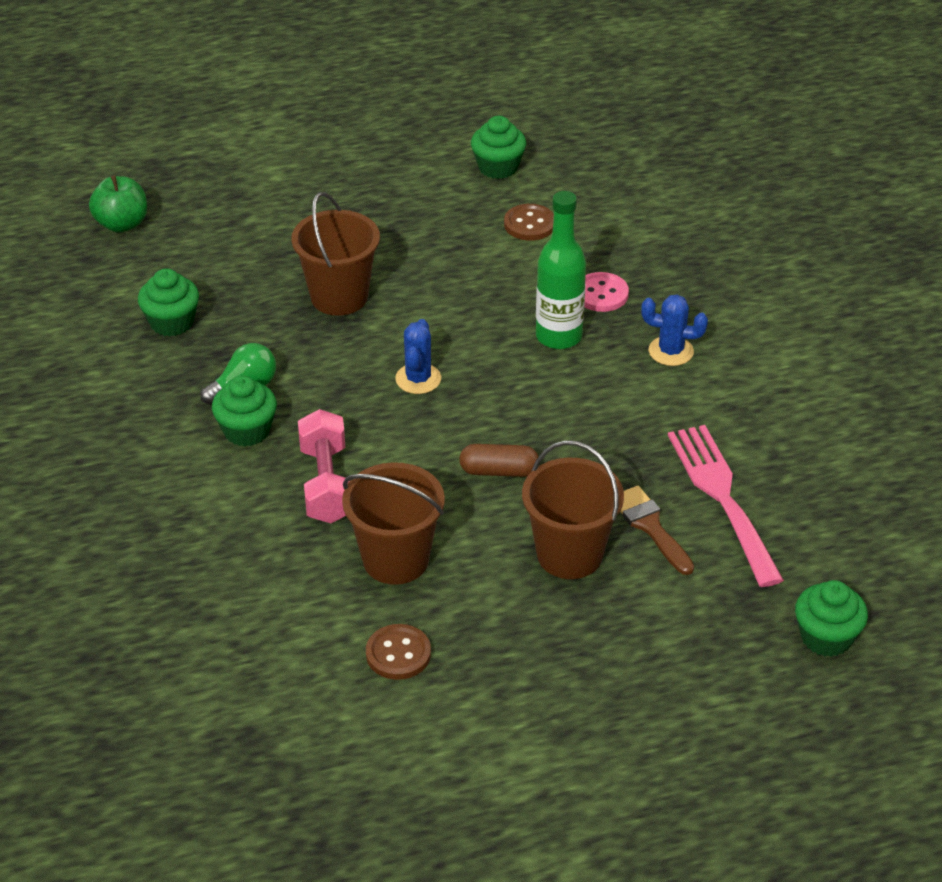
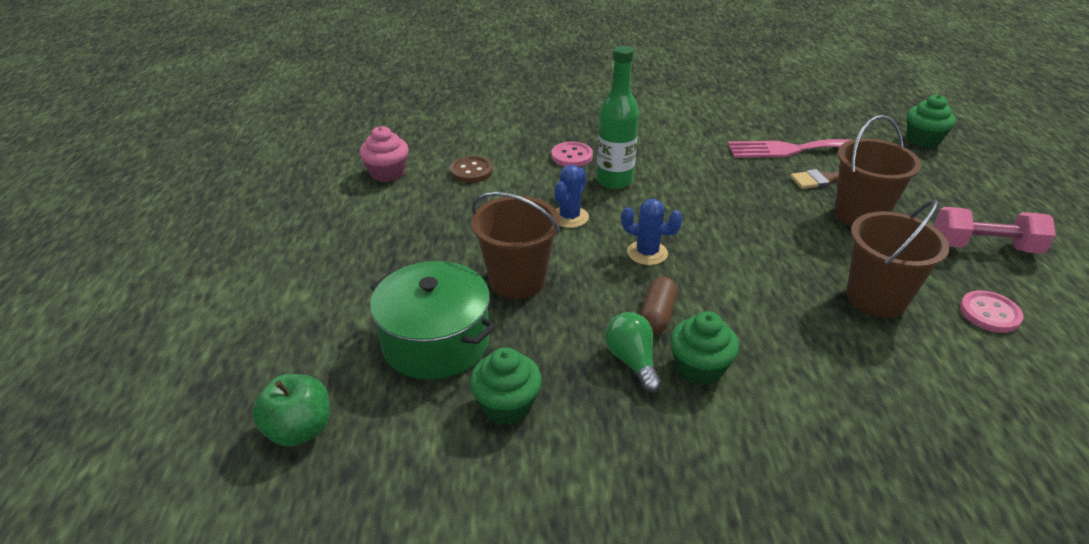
camera: 75 degrees left, 5 degrees down
pink dumbbell [298,409,349,523] -> pink dumbbell moved to [934,207,1056,253]
brown button [366,624,431,680] -> pink button [960,291,1023,333]
brown capsule [459,444,539,477] -> brown capsule moved to [640,277,677,335]
green cupcake [471,116,526,179] -> pink cupcake [360,126,409,182]
blue cactus [641,294,708,366] -> blue cactus moved to [555,165,589,228]
none -> green pot [370,261,496,380]

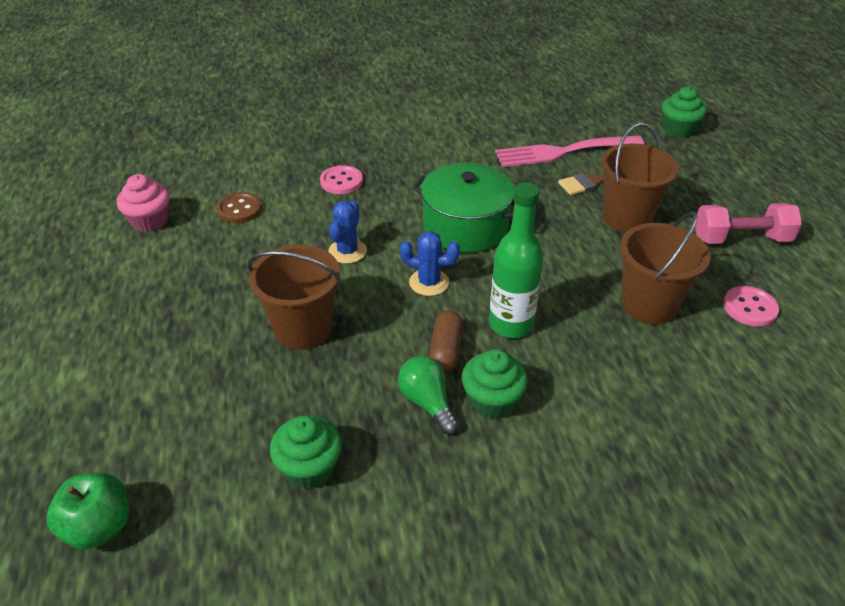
camera: 10 degrees left, 5 degrees up
green pot [370,261,496,380] -> green pot moved to [412,163,515,253]
green bottle [596,46,639,189] -> green bottle moved to [489,182,544,338]

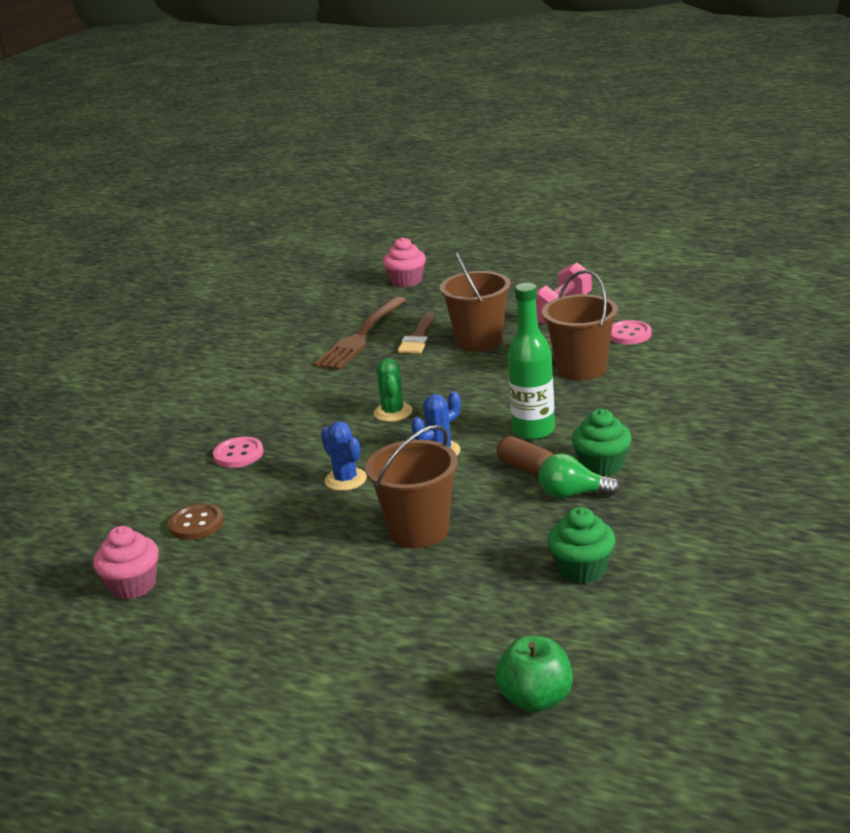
camera: 50 degrees left, 15 degrees down
green pot [412,163,515,253] -> green cactus [374,358,412,422]
pink fork [495,136,644,167] -> brown fork [313,296,407,370]
green cupcake [662,86,706,138] -> pink cupcake [383,237,426,288]

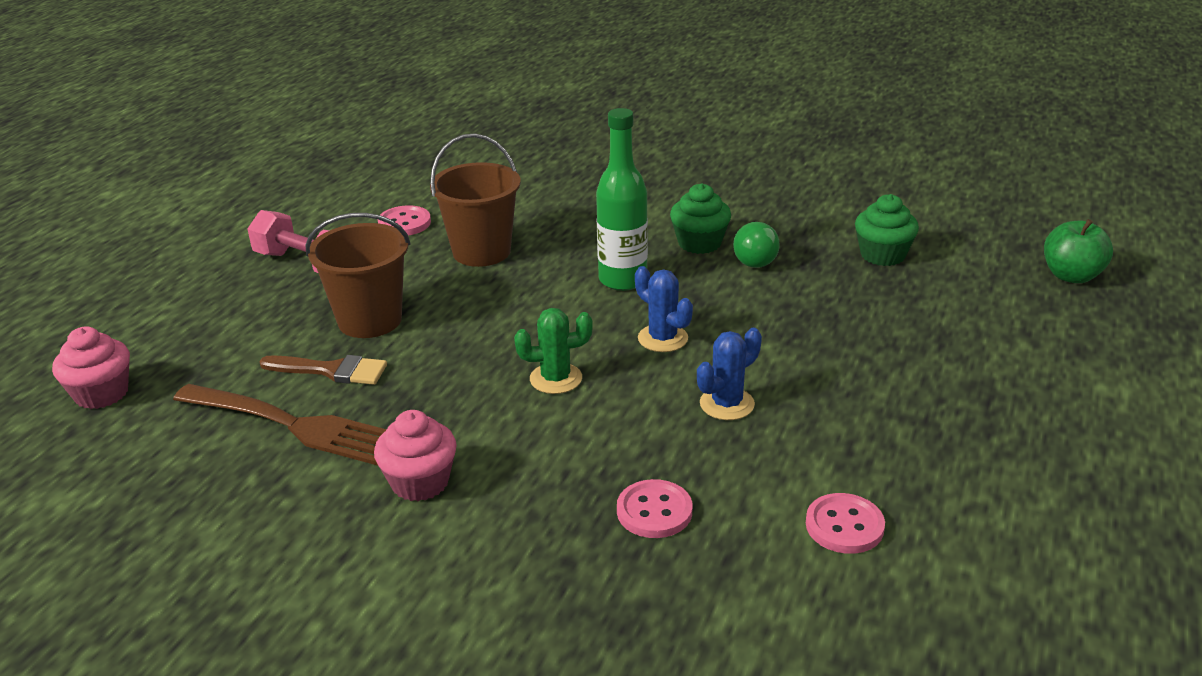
camera: 95 degrees left, 5 degrees up
pink cupcake [93,526,159,599] -> pink cupcake moved to [374,410,457,501]
brown button [168,503,223,540] -> pink button [806,493,885,554]
brown bucket [365,425,458,548] -> none
brown capsule [496,436,554,477] -> none

